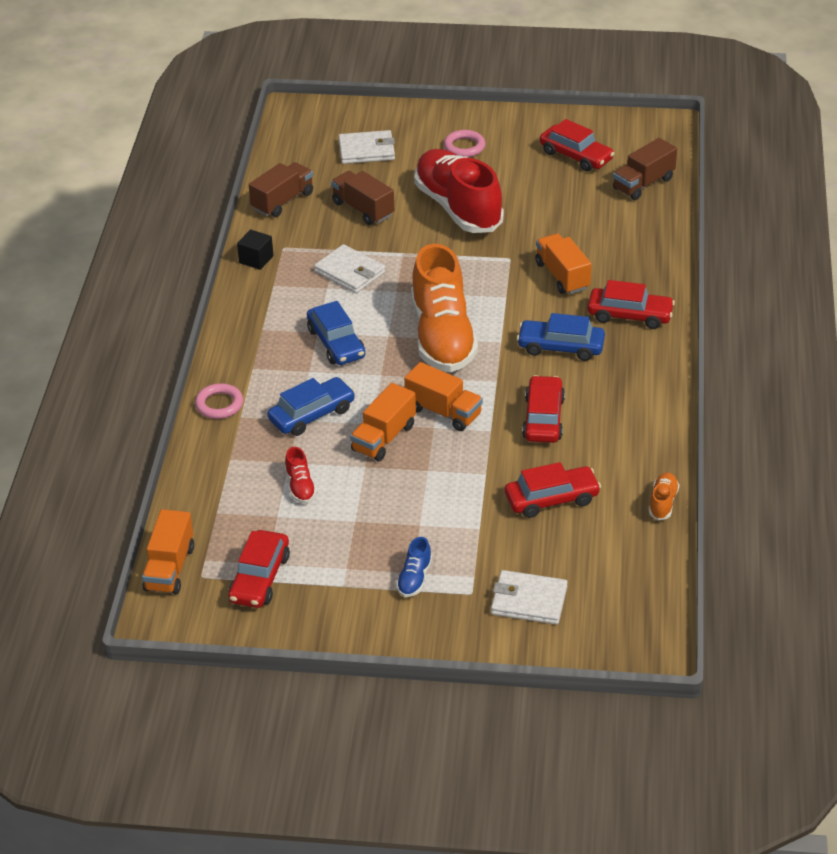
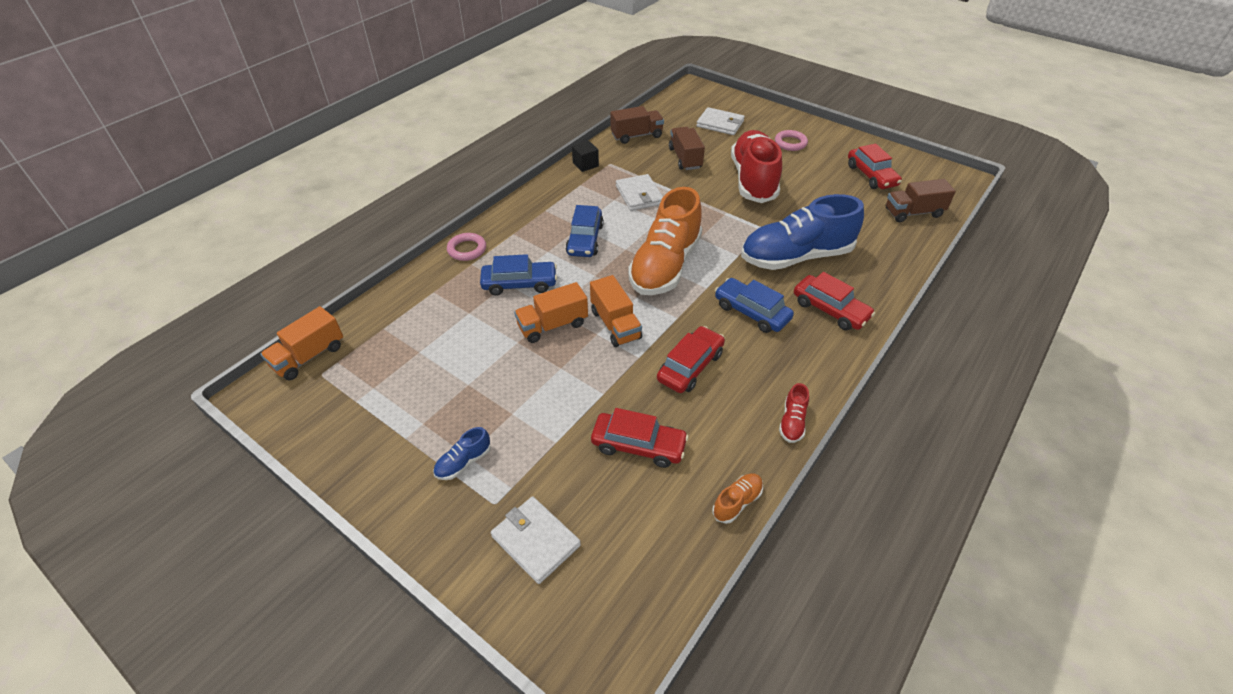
camera: 30 degrees right, 5 degrees up
red car [228,530,290,608] -> none
red shoe [285,447,316,503] -> red shoe moved to [779,383,809,443]
orange truck [535,234,591,294] -> blue shoe [741,194,864,270]

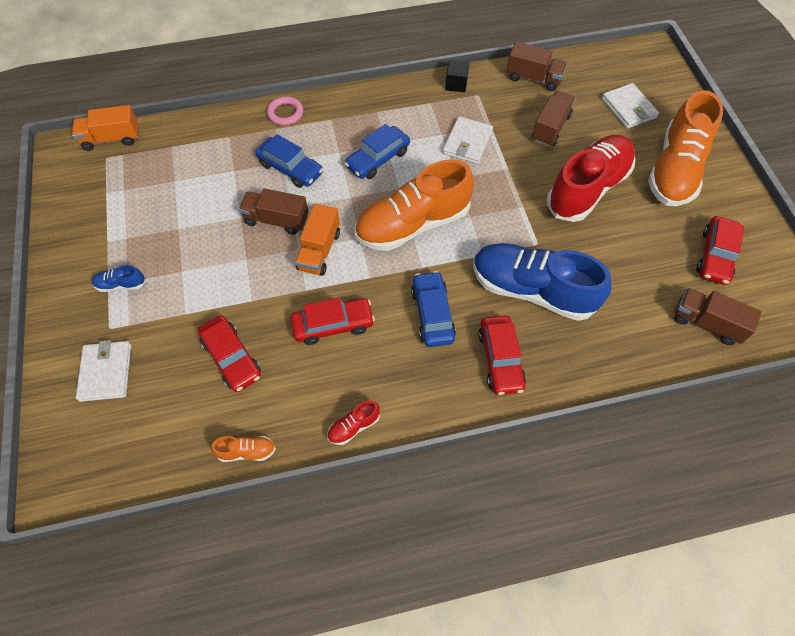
camera: 40 degrees right, 15 degrees up
orange truck [514,282,588,343] -> brown truck [239,189,309,235]
pink ring [775,130,808,151] -> orange shoe [648,90,723,206]

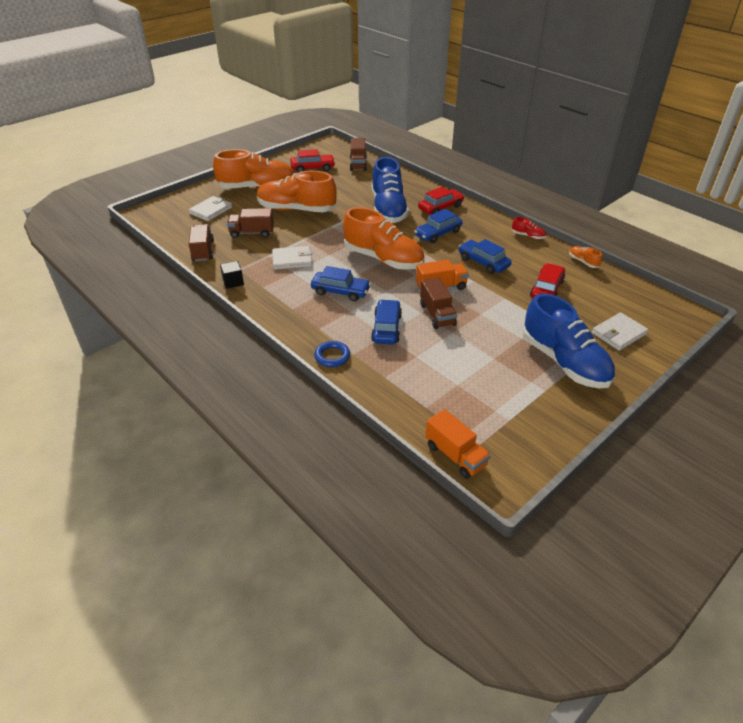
camera: 120 degrees left, 20 degrees down
blue shoe [91,265,146,292] -> blue shoe [522,293,615,389], size x2.50
pink ring [267,96,303,126] -> blue ring [314,341,350,367]
red car [291,298,375,345] -> blue car [458,239,512,274]
red shoe [547,135,635,222] -> orange shoe [257,171,337,212]

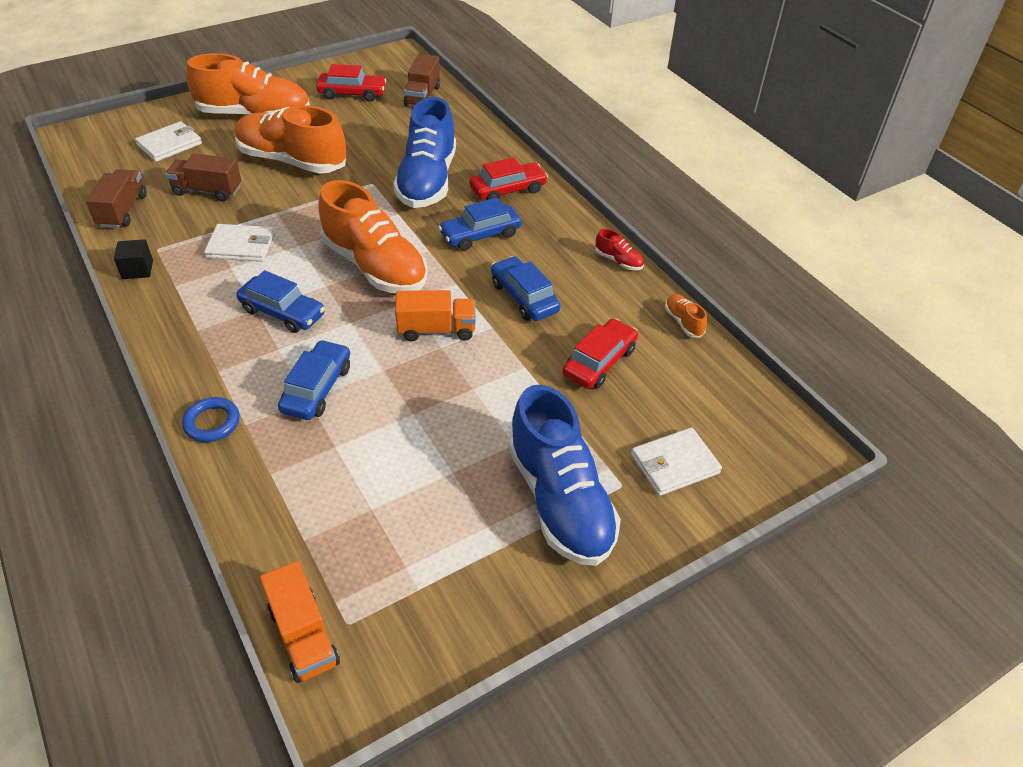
camera: 10 degrees right, 5 degrees up
brown truck [420,277,457,329] -> none

